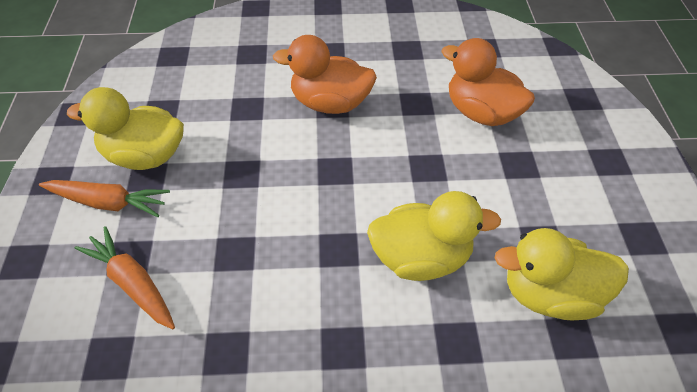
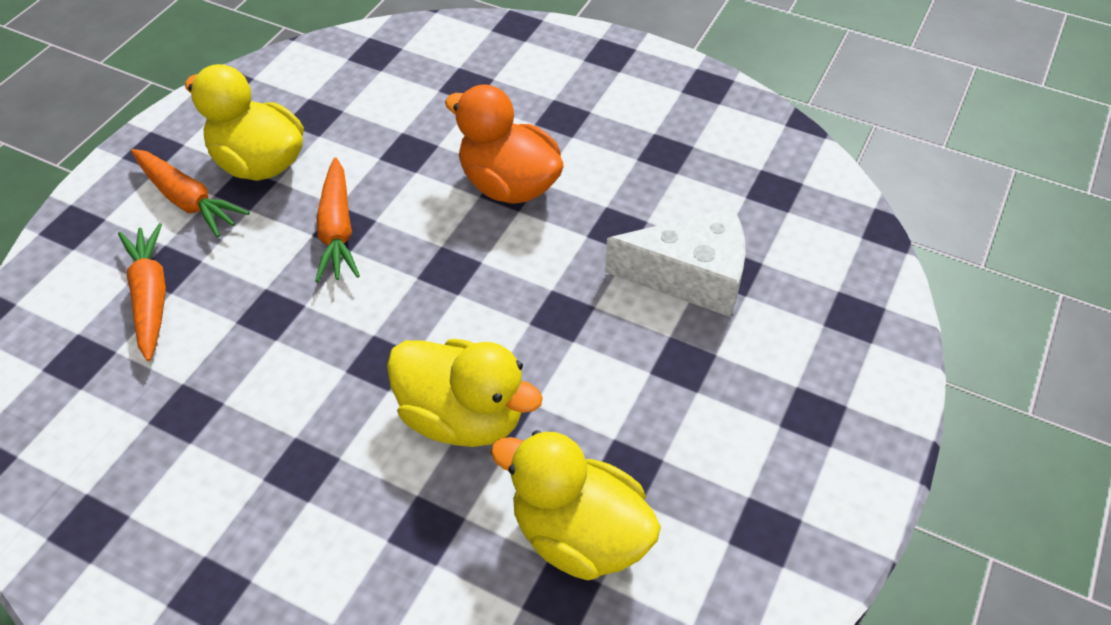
camera: 30 degrees right, 0 degrees up
orange duck [441,38,535,126] -> white cheese [605,208,746,317]
none -> orange carrot [315,157,360,282]

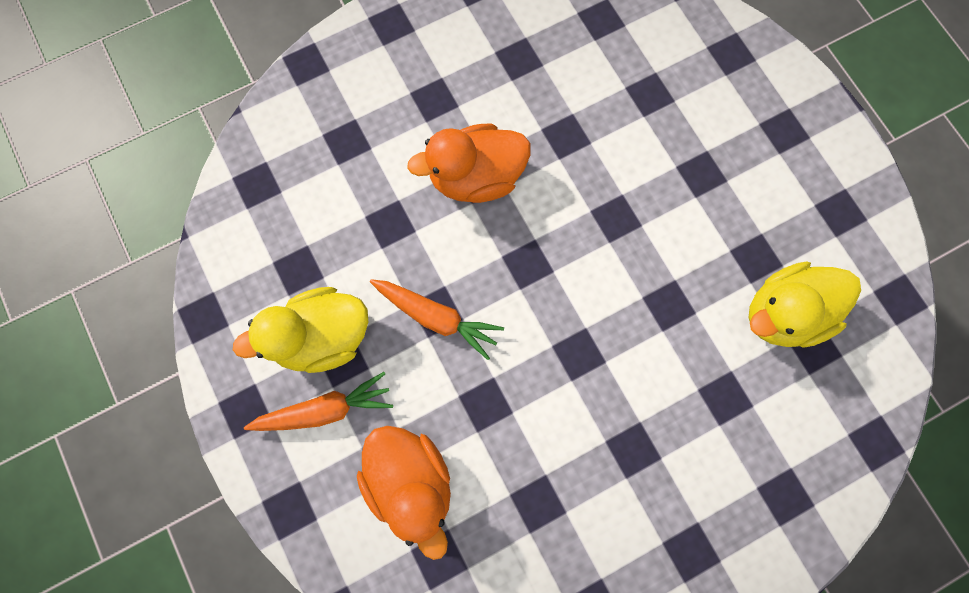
camera: 55 degrees left, 25 degrees up
orange carrot [118,223,166,361] -> orange duck [357,426,451,560]
yellow duck [387,339,543,447] -> none
white cheese [605,208,746,317] -> none

